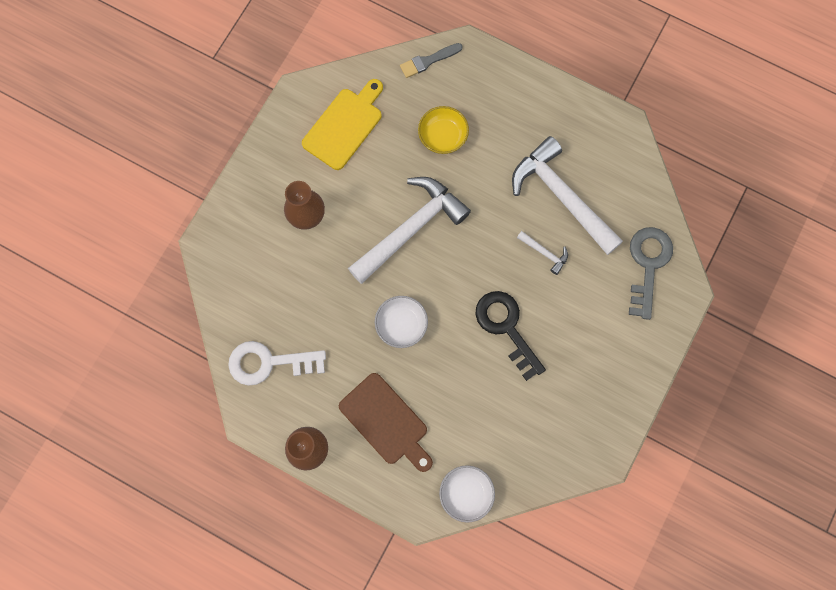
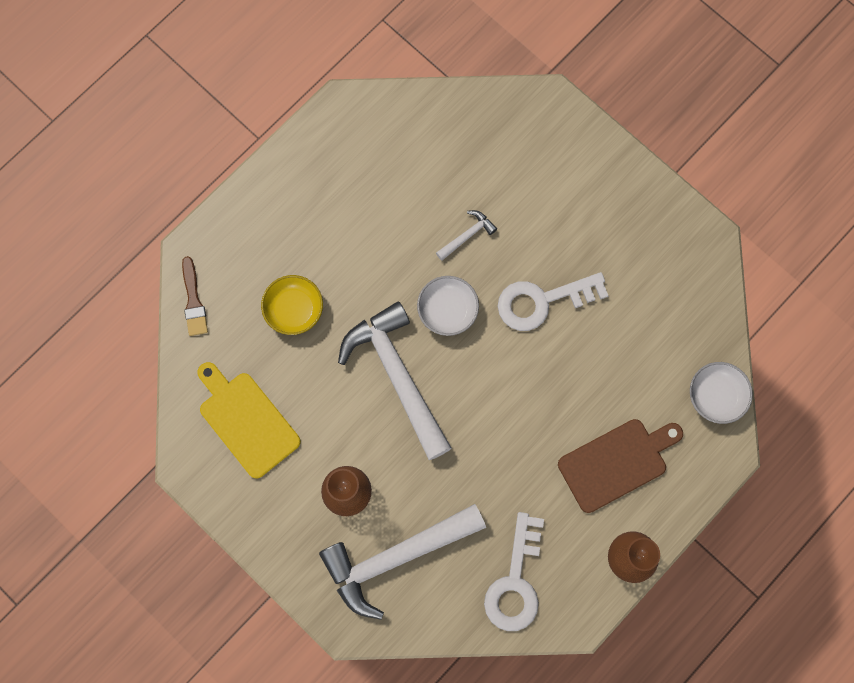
camera: 75 degrees left, 0 degrees up
white bowl [375,296,428,348] -> white bowl moved to [417,276,479,336]
grey brush [400,43,463,78] -> brown brush [182,256,208,336]
black key [475,291,546,381] -> white key [498,272,609,331]
white hammer [512,136,623,255] -> white hammer moved to [319,504,486,620]
grey key [629,227,673,320] -> none

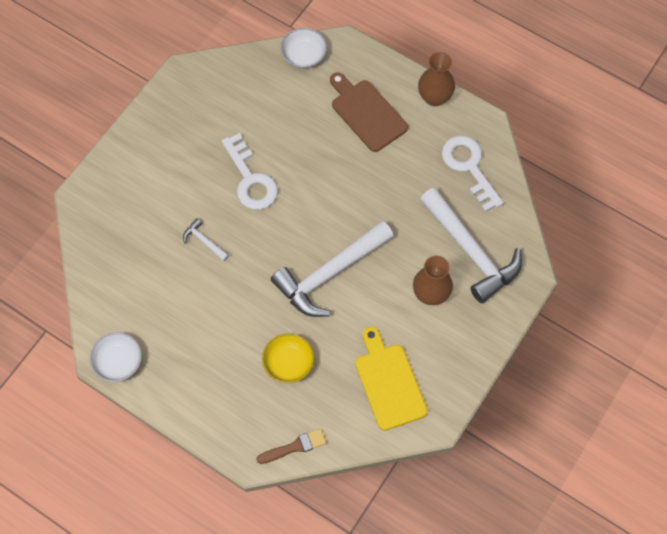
camera: 100 degrees left, 10 degrees down
yellow cutting board [197,362,301,479] -> yellow cutting board turned 120 degrees clockwise [355,327,427,431]
white bowl [417,276,479,336] -> white bowl moved to [89,332,142,382]
white key [484,512,544,631] -> white key turned 120 degrees counterclockwise [442,136,503,212]

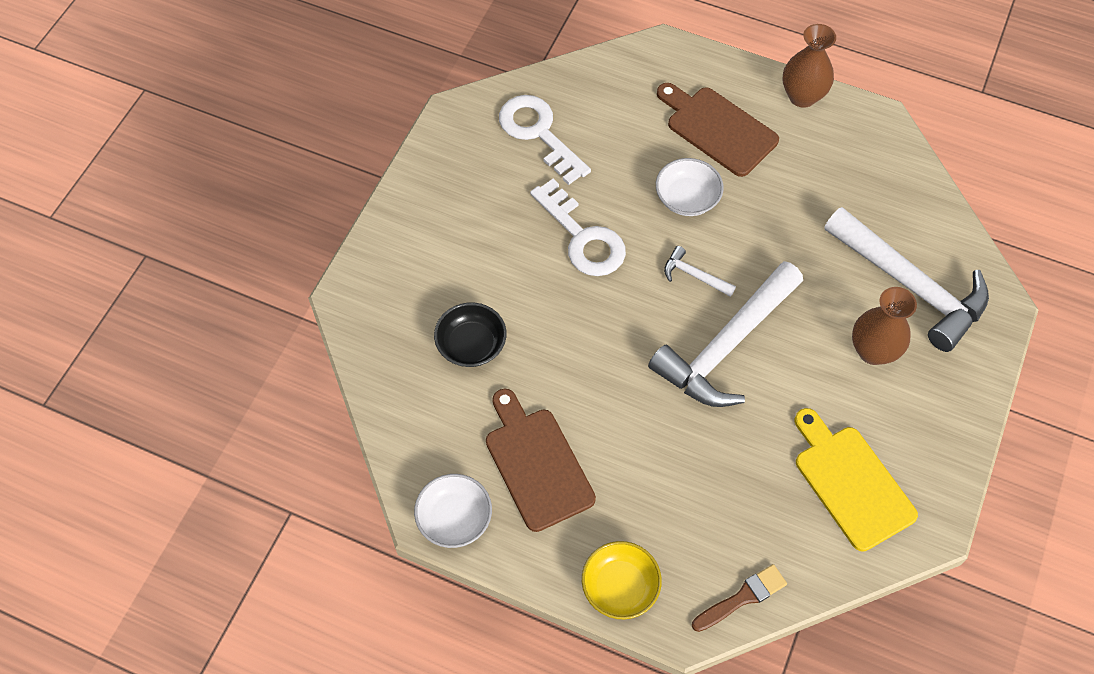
camera: 10 degrees left, 5 degrees down
white hammer [183,218,229,261] -> white hammer moved to [664,246,736,297]
yellow bowl [262,334,314,383] -> yellow bowl moved to [582,541,662,619]
white bowl [280,28,327,69] -> white bowl moved to [656,158,724,216]
white key [442,136,503,212] -> white key moved to [499,95,591,185]
none -> black bowl [434,302,507,367]
none -> brown cutting board [486,388,596,532]

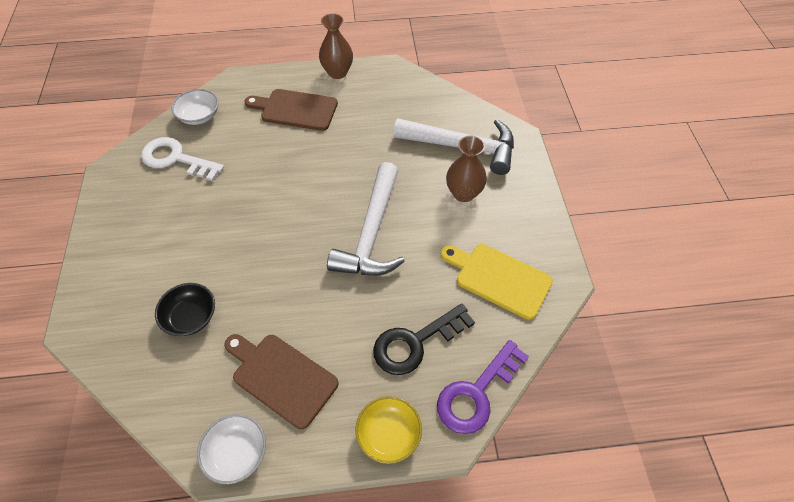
camera: 30 degrees left, 5 degrees down
white key [530,178,626,276] -> none
white bowl [656,158,724,216] -> white bowl moved to [171,89,219,125]
white hammer [664,246,736,297] -> none
brown brush [692,564,787,632] -> purple key [437,340,529,434]
none -> black key [373,304,475,375]

